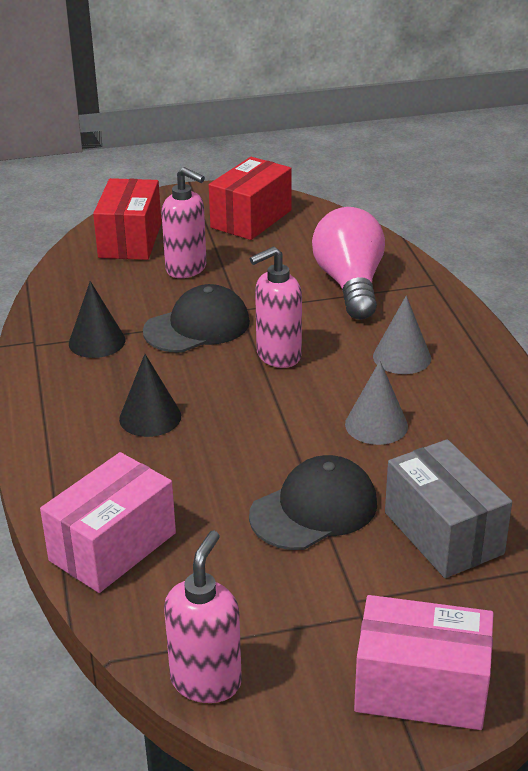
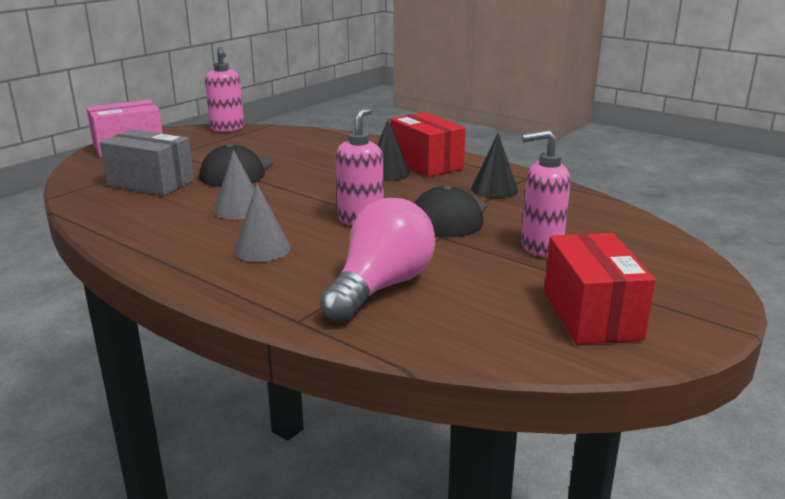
camera: 140 degrees right, 10 degrees down
pink box [40,452,176,593] -> none
red box [93,178,162,260] -> red box moved to [390,112,466,177]
pink light bulb [312,207,385,320] -> pink light bulb turned 105 degrees counterclockwise [320,198,435,322]

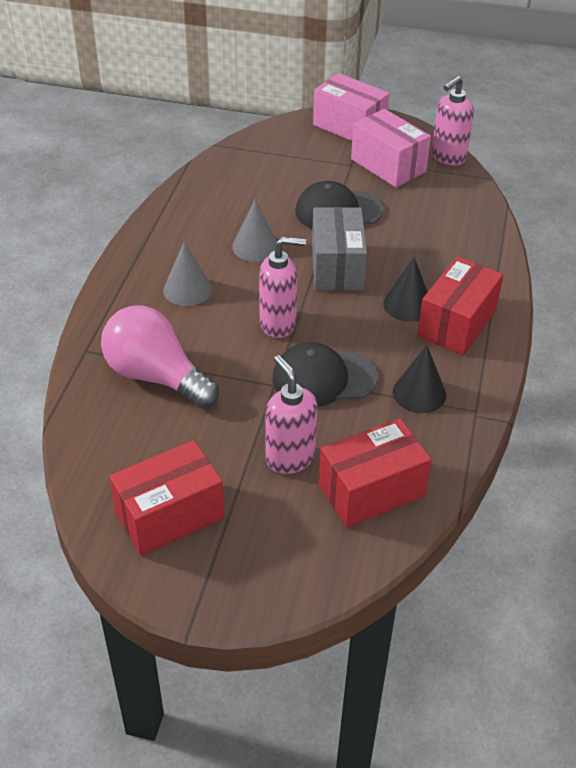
camera: 65 degrees right, 20 degrees up
grey box [100,129,194,196] -> grey box moved to [312,207,367,291]
pink light bulb [320,198,435,322] -> pink light bulb turned 150 degrees counterclockwise [101,306,219,409]
none -> red box [319,418,432,527]
none -> pink box [351,109,431,188]

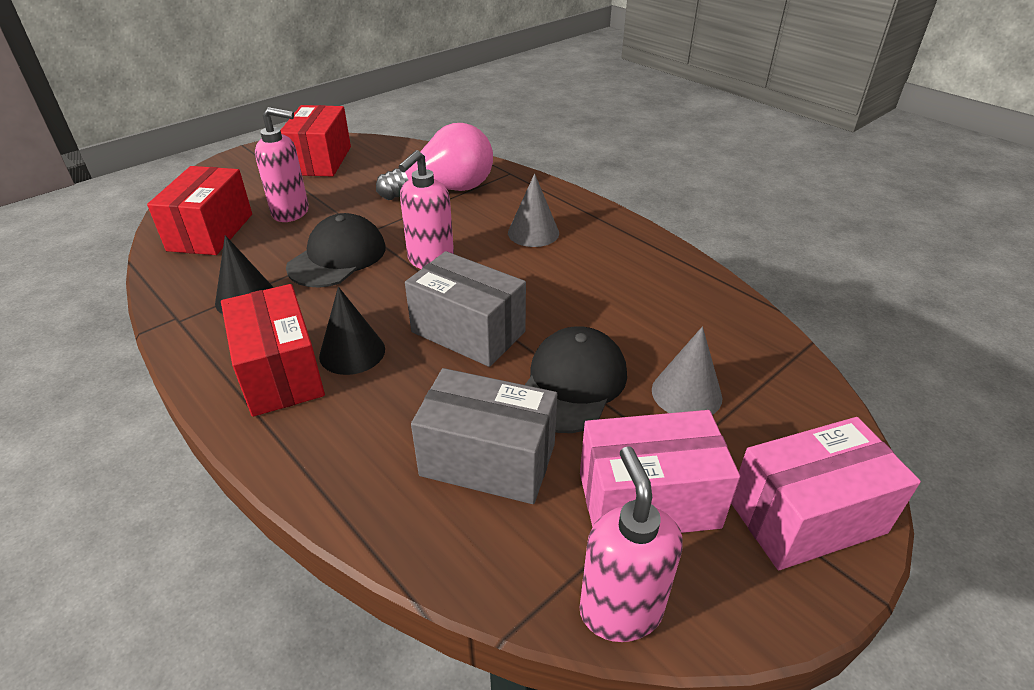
camera: 125 degrees right, 5 degrees down
grey cone [232,200,277,262] -> grey cone moved to [652,327,723,415]
none -> grey box [411,368,557,504]

